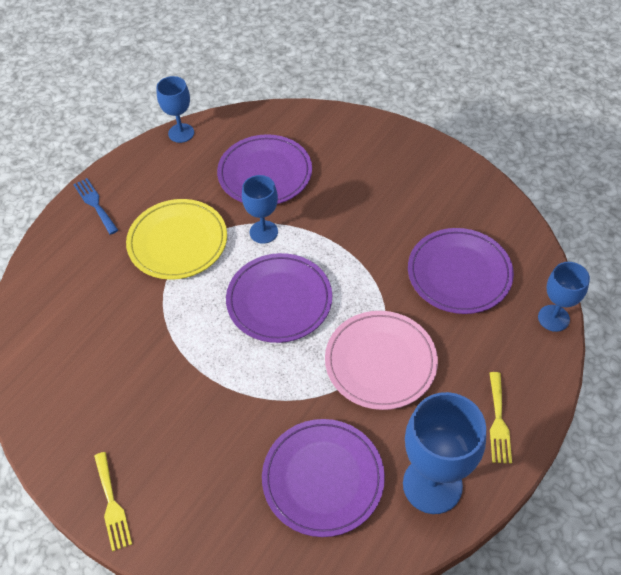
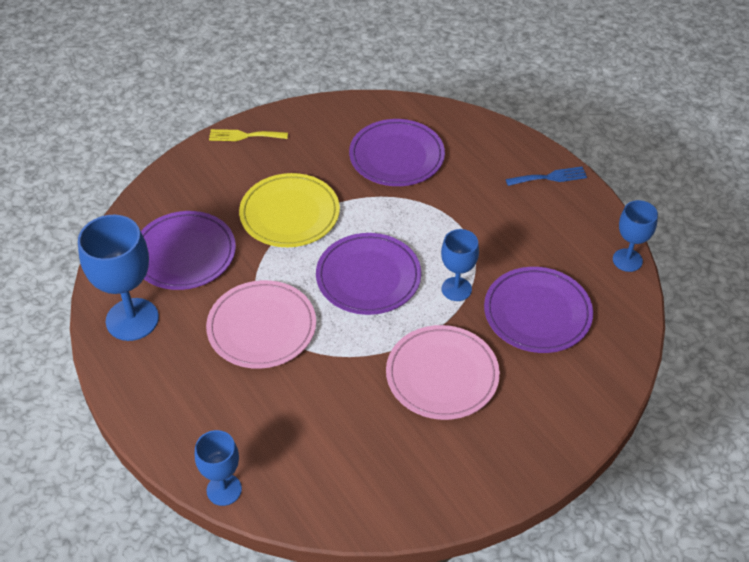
camera: 110 degrees right, 5 degrees down
yellow plate [126,199,227,280] -> yellow plate moved to [239,173,340,247]
purple plate [408,228,514,314] -> purple plate moved to [349,119,445,186]
yellow fork [489,372,512,463] -> none
none -> pink plate [386,325,500,420]

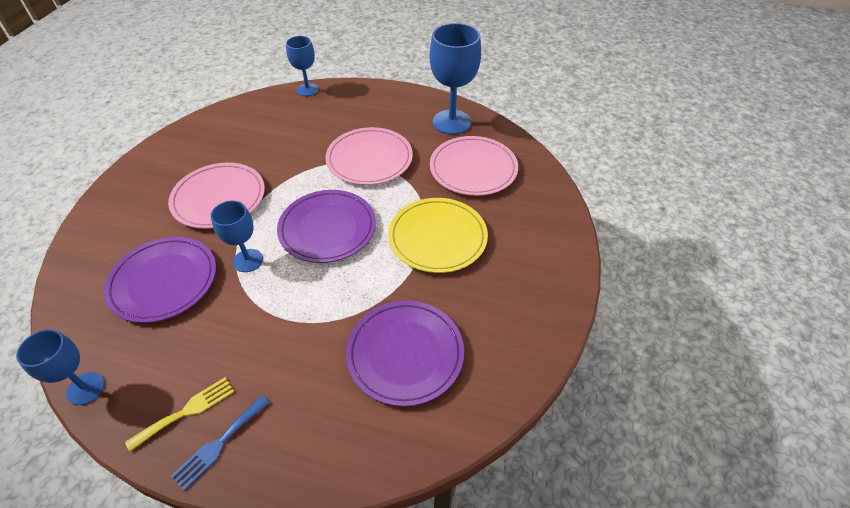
camera: 140 degrees right, 0 degrees up
purple plate [141,211,236,290] -> pink plate [430,136,518,196]
yellow fork [209,129,288,141] -> yellow fork moved to [125,377,234,452]

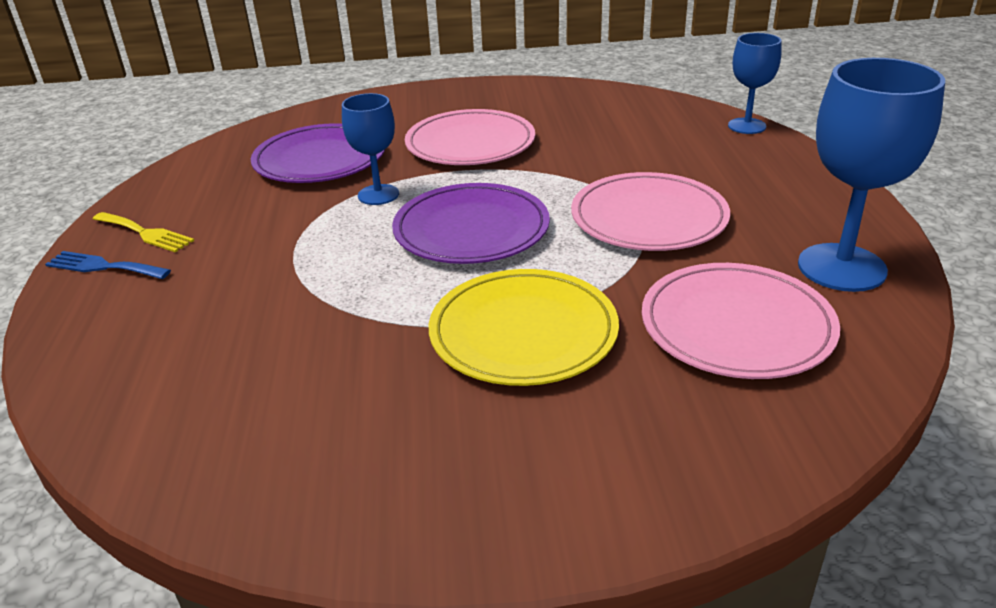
camera: 70 degrees right, 15 degrees down
blue goblet [16,329,105,405] -> none
purple plate [346,301,464,407] -> none

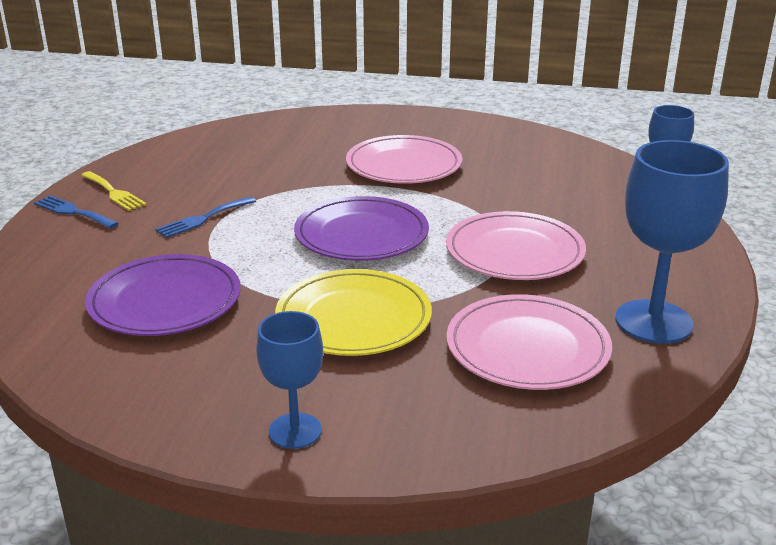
camera: 15 degrees right, 5 degrees down
purple plate [251,123,385,183] -> purple plate moved to [85,254,241,336]
blue goblet [342,93,399,205] -> blue goblet moved to [256,311,323,449]
none -> blue fork [155,197,256,238]

